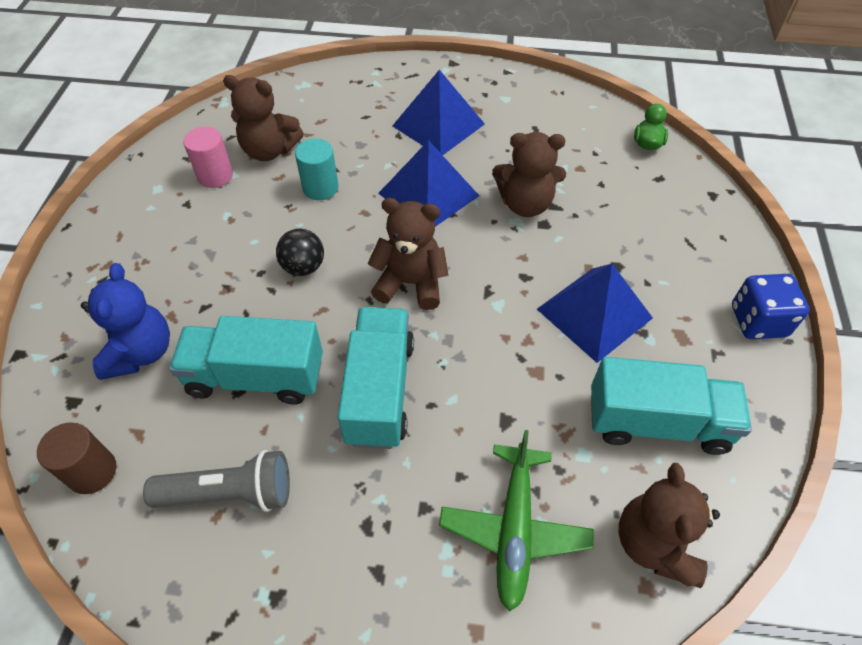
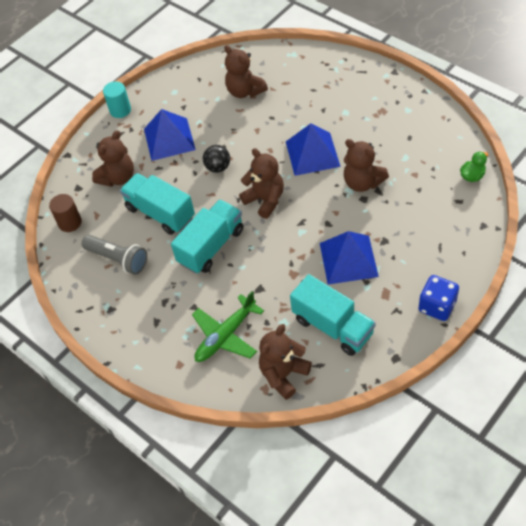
camera: 40 degrees right, 0 degrees up
blue teddy bear [81,263,170,380] -> brown teddy bear [92,130,134,187]
pink cylinder [183,127,233,188] -> none
turquoise cylinder [295,138,338,200] -> turquoise cylinder moved to [103,82,131,118]
blue pyramid [393,70,485,155] -> blue pyramid moved to [144,109,196,161]

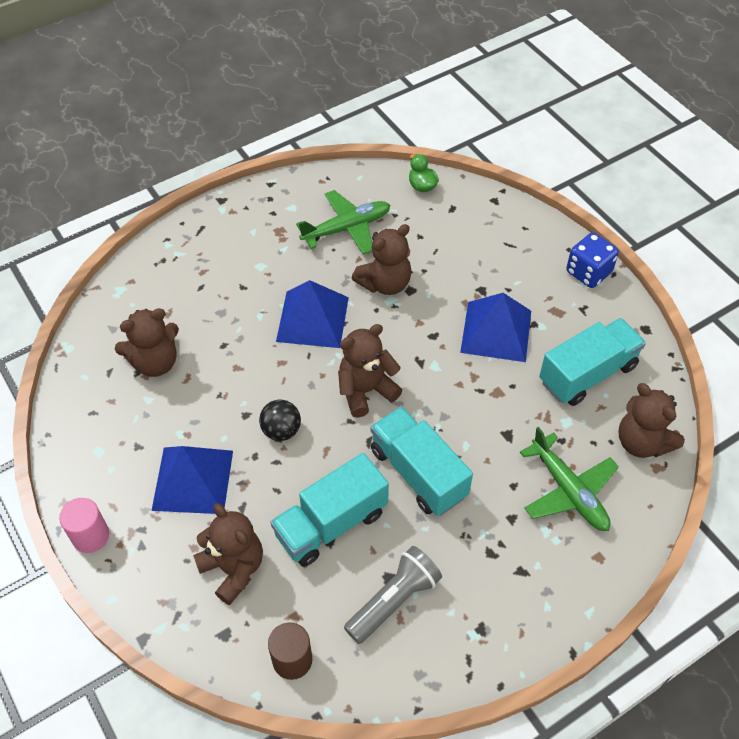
camera: 80 degrees left, 0 degrees up
turquoise cylinder [103,82,131,118] -> pink cylinder [59,498,109,553]
none -> green plane [296,190,390,254]

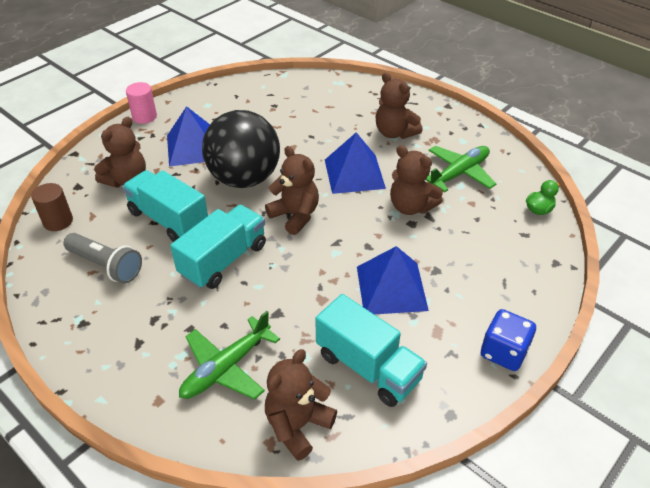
camera: 75 degrees right, 10 degrees down
brown teddy bear [115,308,179,377] -> brown teddy bear moved to [376,72,423,139]
black ball [259,400,301,441] -> black ball [202,110,280,188], size x2.35
green plane [296,190,390,254] -> green plane turned 90 degrees counterclockwise [425,146,496,193]

